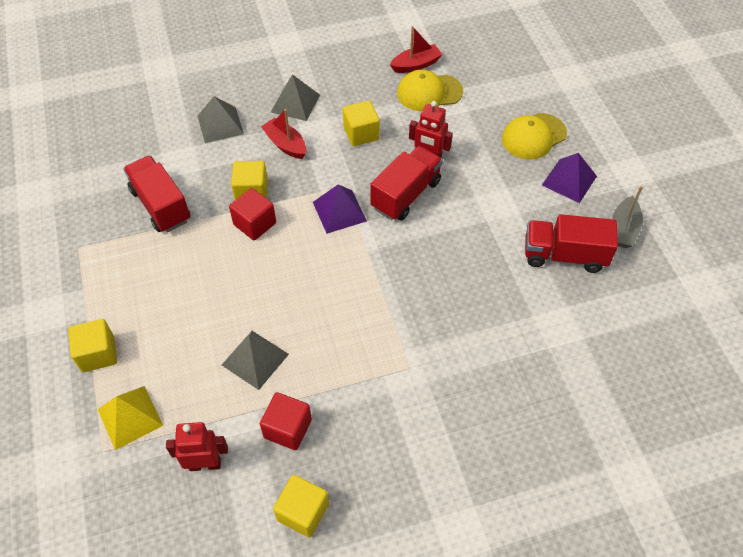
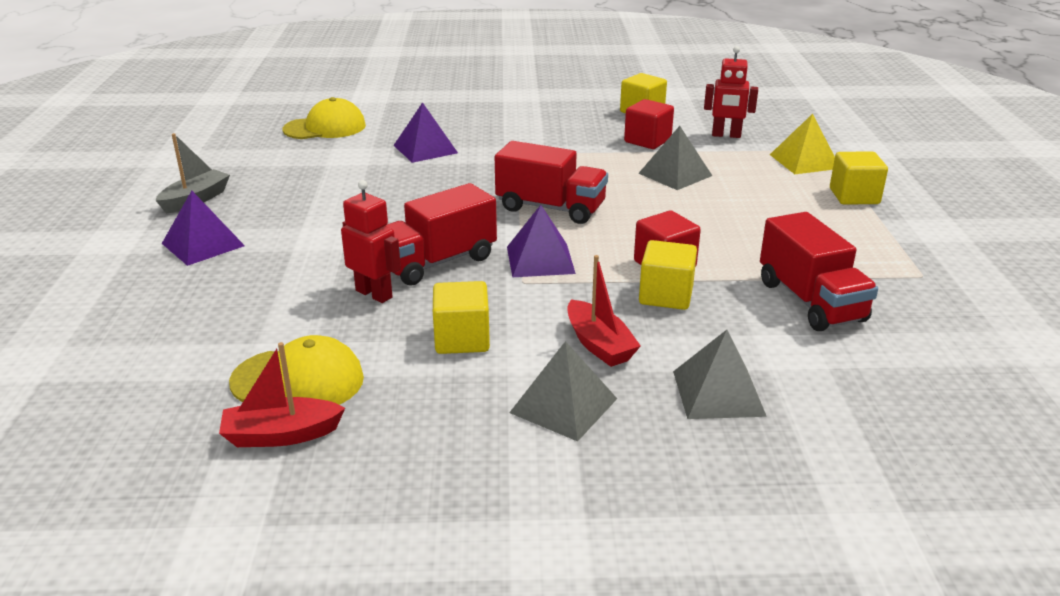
camera: 165 degrees left, 25 degrees down
yellow cap [502,113,567,159] -> yellow cap moved to [283,97,366,139]
red truck [525,214,618,273] -> red truck moved to [495,141,608,224]
none -> purple pyramid [393,102,458,163]

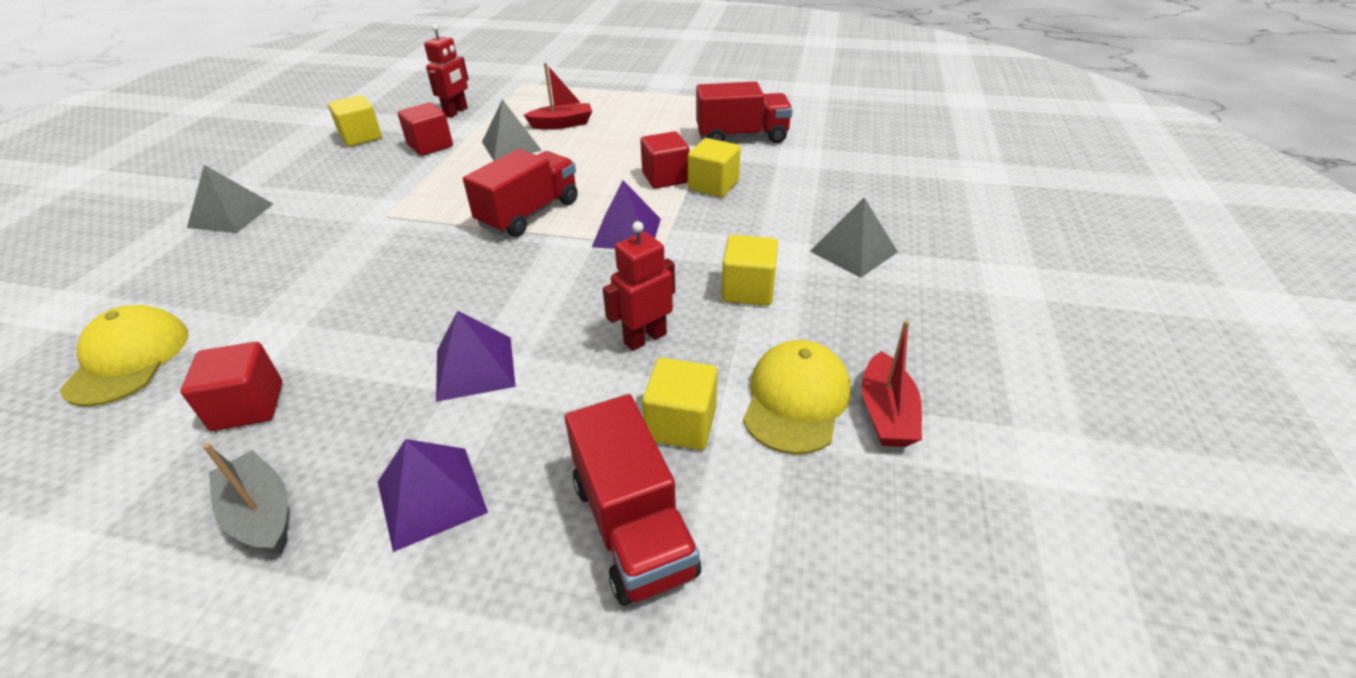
camera: 75 degrees left, 10 degrees up
red truck [386,183,497,286] -> red truck moved to [565,394,701,606]
purple pyramid [393,102,458,163] -> purple pyramid moved to [436,310,516,402]
red boat [567,255,641,367] -> red boat moved to [524,63,592,129]
grey pyramid [673,330,767,419] -> grey pyramid moved to [187,165,273,233]
yellow pyramid [770,114,835,174] -> none
yellow cube [830,152,888,204] -> yellow cube moved to [642,358,717,450]
none -> red cube [181,342,282,431]

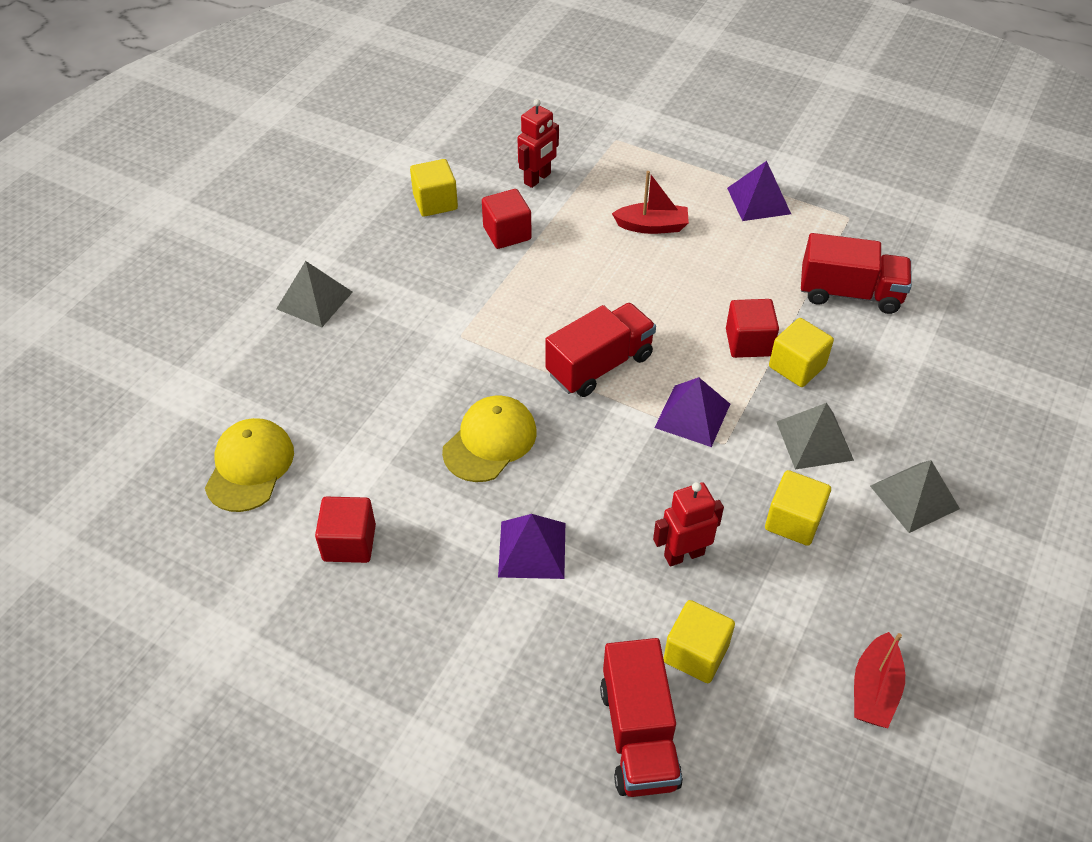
camera: 15 degrees right, 10 degrees up
grey boat [203,443,288,554] -> none
purple pyramid [378,439,488,552] -> purple pyramid moved to [727,161,791,221]
grey pyramid [482,99,542,161] -> grey pyramid moved to [777,403,854,470]
yellow cap [743,340,851,455] -> yellow cap moved to [442,395,537,482]

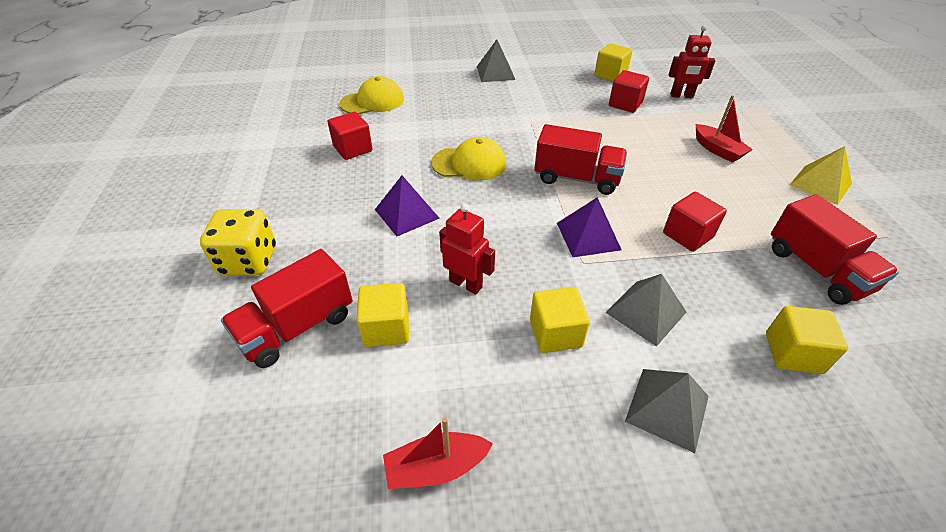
camera: 55 degrees right, 5 degrees down
purple pyramid [727,161,791,221] -> yellow pyramid [790,146,852,205]
yellow cube [769,318,834,387] -> yellow cube moved to [766,306,848,374]
none -> yellow dice [200,209,276,275]

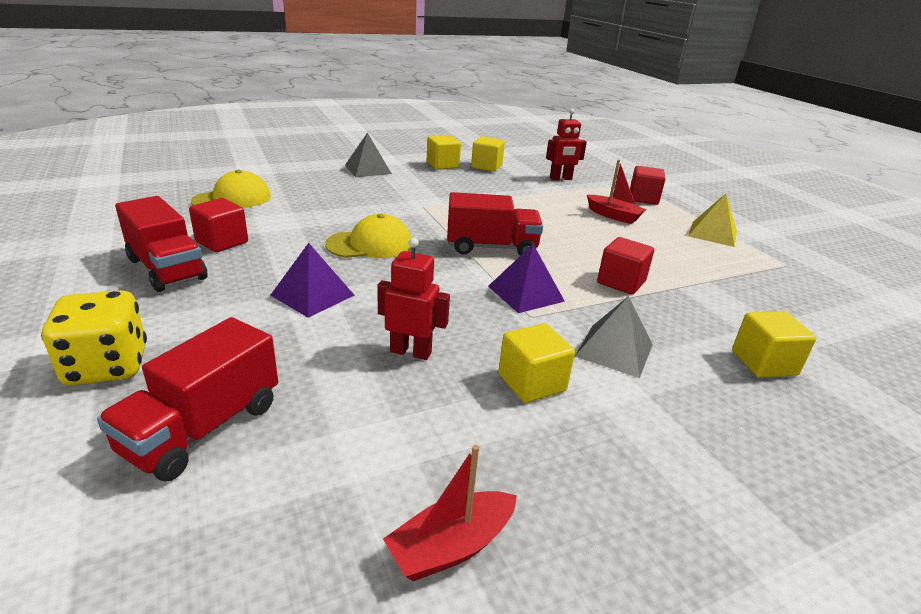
camera: 20 degrees left, 15 degrees down
yellow cube [357,283,409,347] -> yellow cube moved to [427,135,461,170]
red cube [609,70,649,113] -> red cube moved to [630,166,665,205]
grey pyramid [625,369,709,453] -> none
red truck [771,194,899,305] -> red truck moved to [115,196,208,292]

